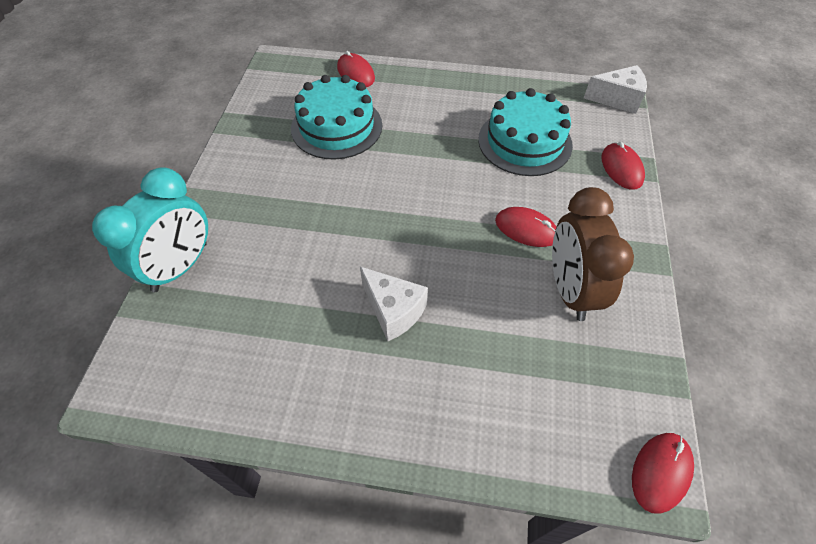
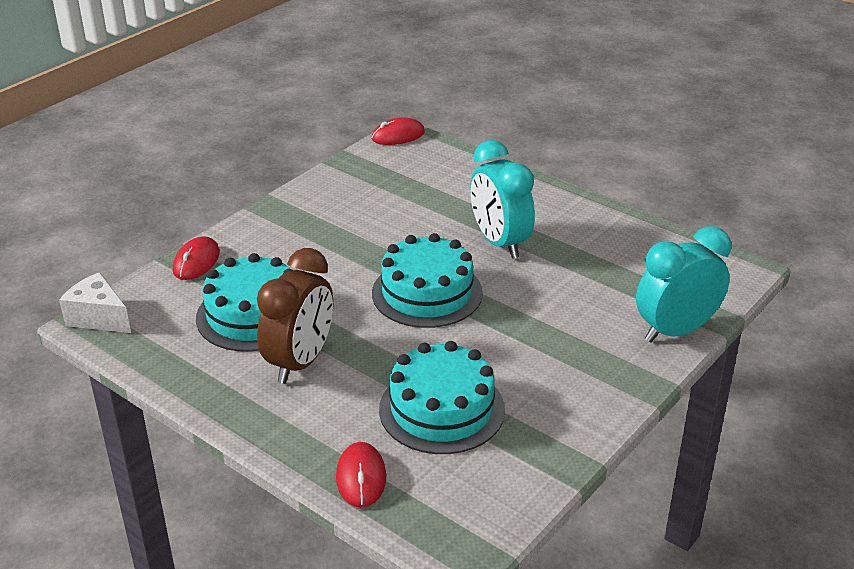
camera: 150 degrees left, 20 degrees down
white cheese [360,267,428,341] -> turquoise clock [470,140,535,259]
red mouse [495,207,556,247] -> none
brown clock [552,187,634,321] -> brown clock moved to [257,248,333,384]
none -> turquoise cake [372,233,483,328]

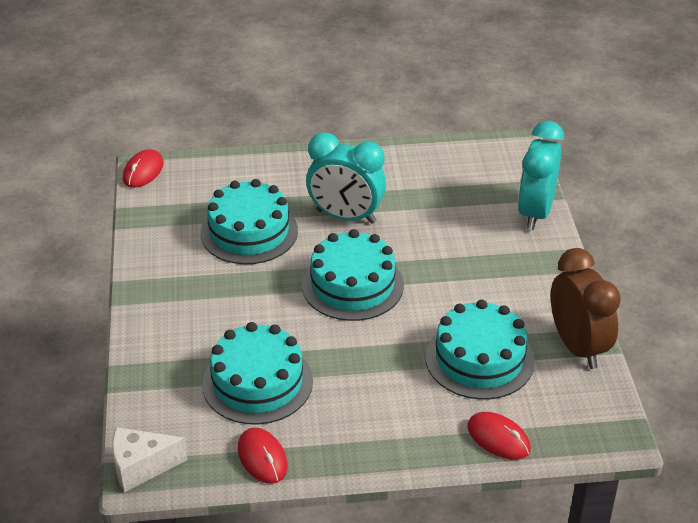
camera: 45 degrees left, 5 degrees up
red mouse [173,237,220,280] -> red mouse moved to [238,427,288,484]
brown clock [257,248,333,384] -> brown clock moved to [551,248,621,369]
none -> turquoise cake [201,179,298,264]

